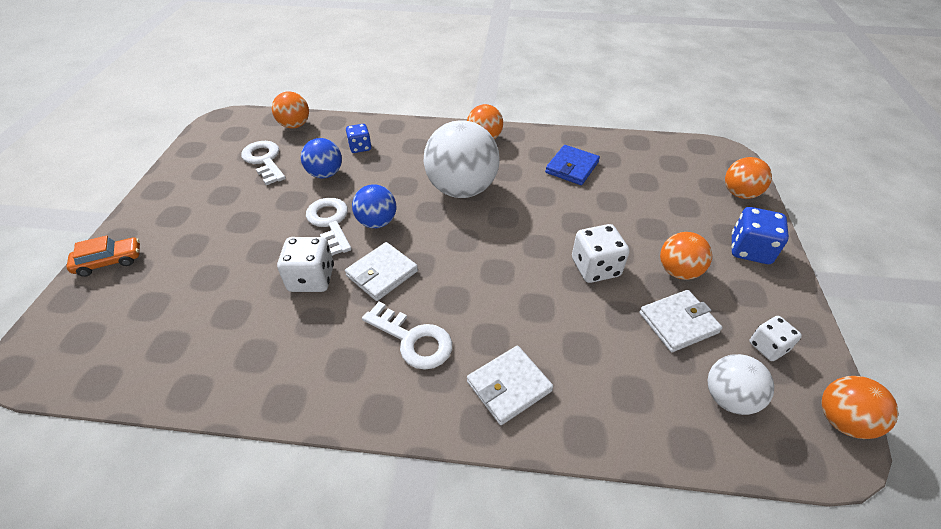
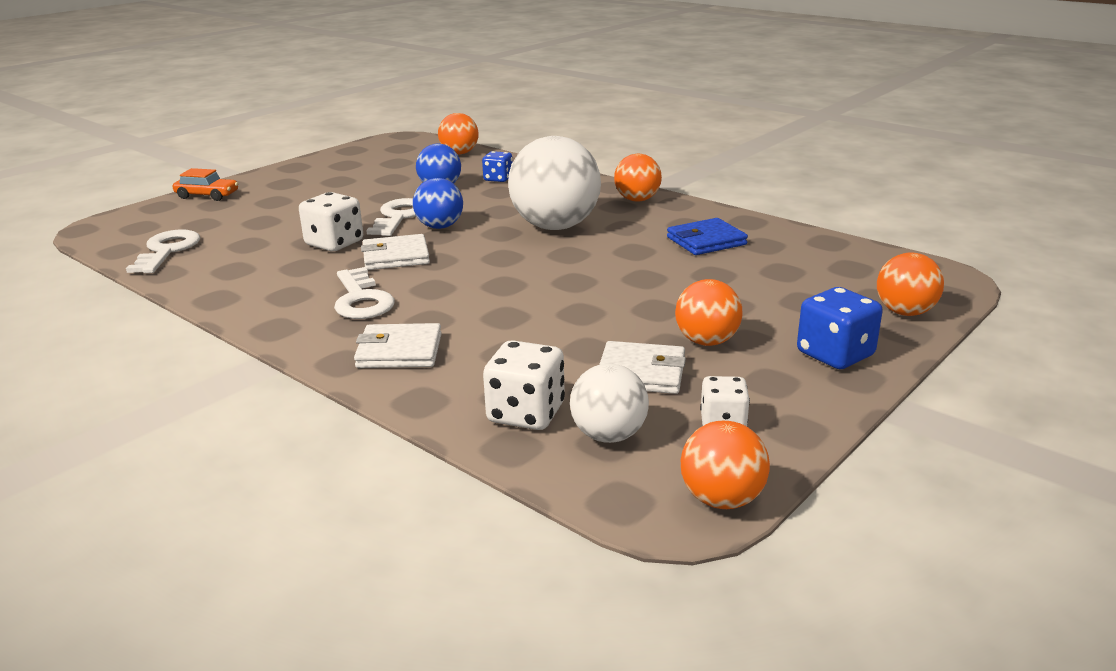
camera: 35 degrees right, 20 degrees down
white key [241,141,286,185] -> white key moved to [126,229,200,273]
white dice [572,224,630,283] -> white dice moved to [483,340,565,430]

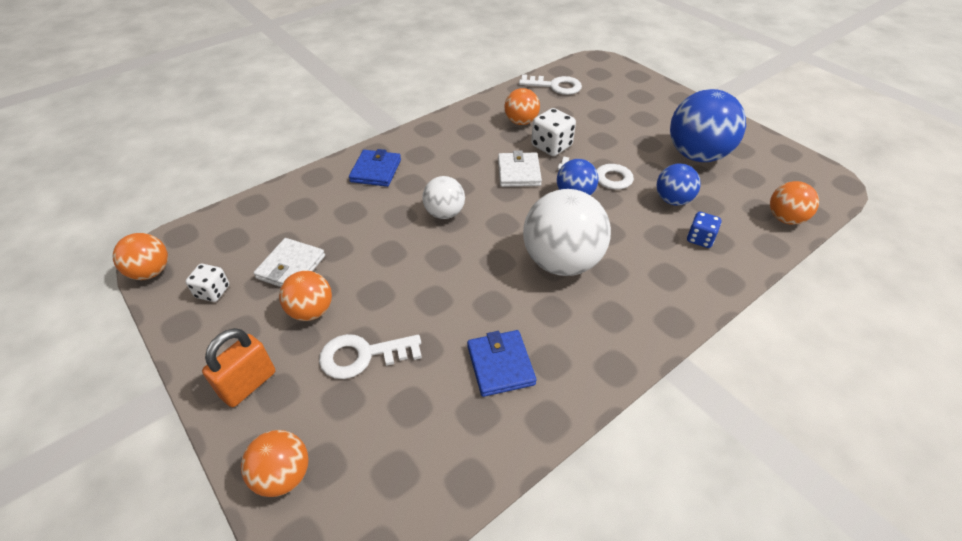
camera: 100 degrees right, 20 degrees up
orange car [173,168,239,201] -> none
white key [334,267,395,319] -> white key moved to [319,334,422,379]
white wallet [354,323,442,368] -> blue wallet [349,149,401,187]
white dice [483,340,565,430] -> none
white ball [570,364,649,443] -> white ball moved to [422,176,465,219]
orange ball [614,154,662,201] -> orange ball moved to [505,88,540,125]
blue dice [797,287,883,369] -> orange padlock [202,328,275,407]
none -> blue ball [670,89,746,162]

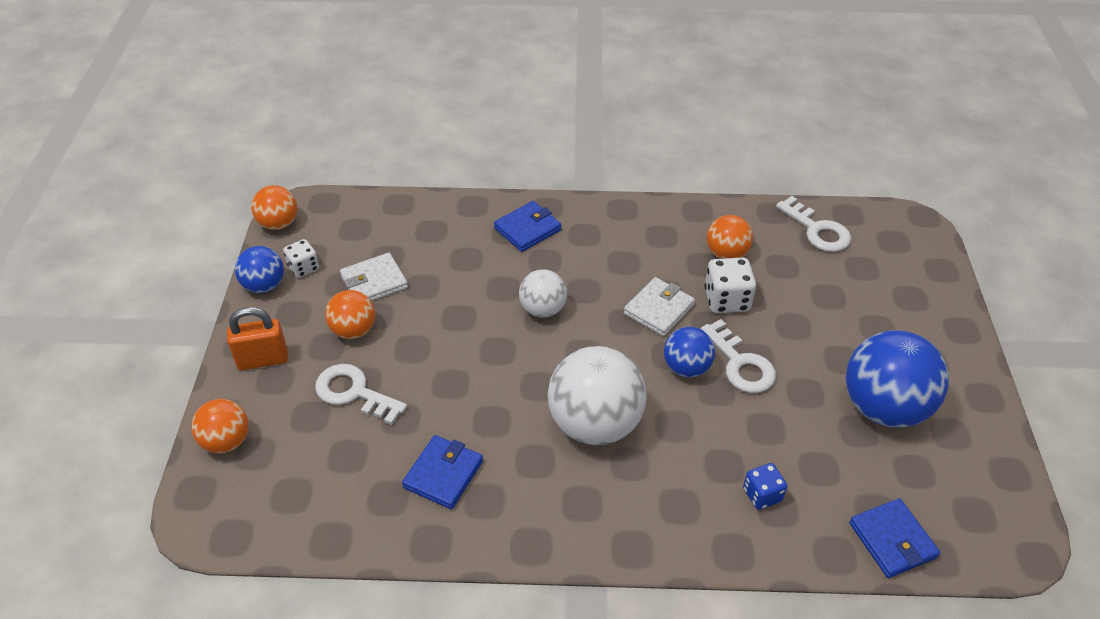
camera: 40 degrees right, 0 degrees up
blue ball [657,163,701,206] -> blue ball moved to [235,246,284,293]
orange ball [770,181,819,225] -> blue wallet [849,498,940,578]

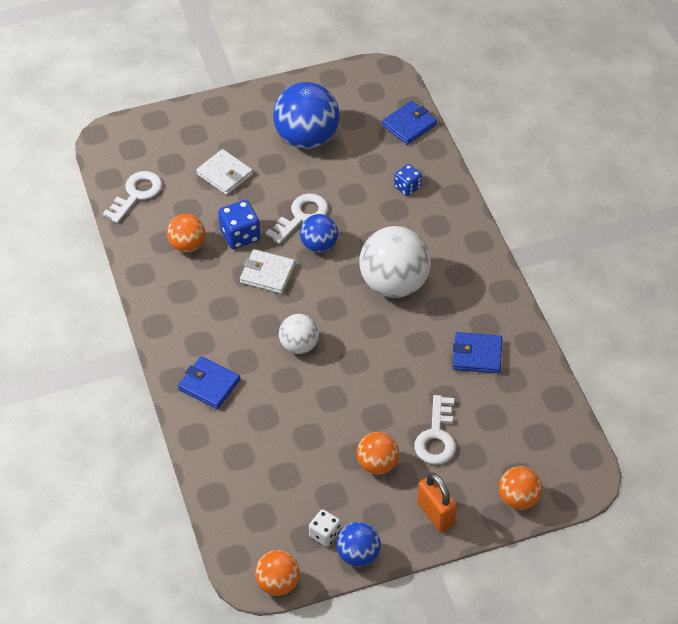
camera: 110 degrees left, 5 degrees up
white wallet [340,253,408,301] -> white wallet moved to [196,149,253,195]
white dice [704,258,756,313] -> blue dice [218,200,260,249]

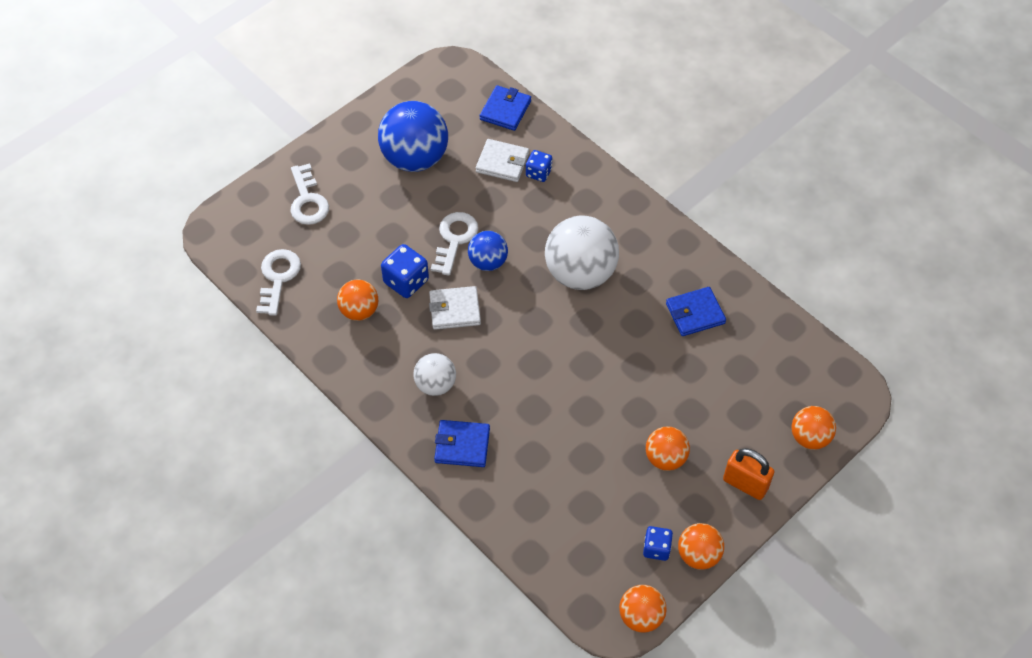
camera: 25 degrees left, 5 degrees up
white wallet [196,149,253,195] -> white wallet moved to [476,139,529,182]
white ball [279,314,319,354] -> white ball moved to [413,353,456,396]
white dice [309,509,341,547] -> blue dice [643,526,673,561]
blue ball [336,522,381,567] -> orange ball [678,523,724,570]
white key [414,395,456,465] -> white key moved to [290,163,329,225]

